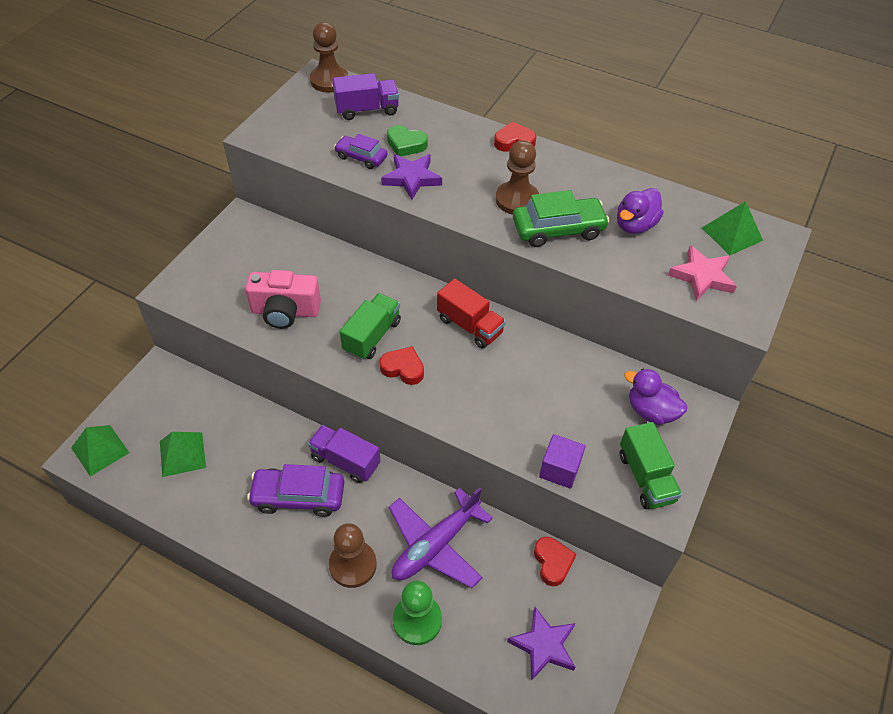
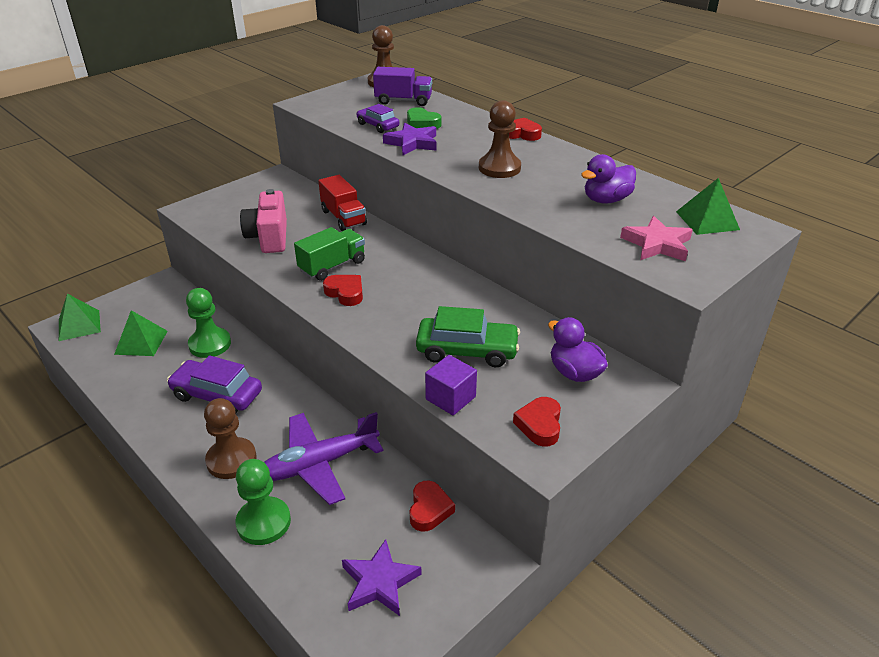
camera: 20 degrees right, 15 degrees down
pink camera [245,270,321,329] -> pink camera turned 60 degrees clockwise [240,189,287,253]
purple truck [308,425,380,483] -> none
red truck [437,278,506,349] -> red truck moved to [318,175,367,231]
green car [513,190,610,247] -> green car moved to [416,306,520,367]
green truck [620,422,682,509] -> red heart [513,397,561,447]
none -> green pawn [186,288,231,358]

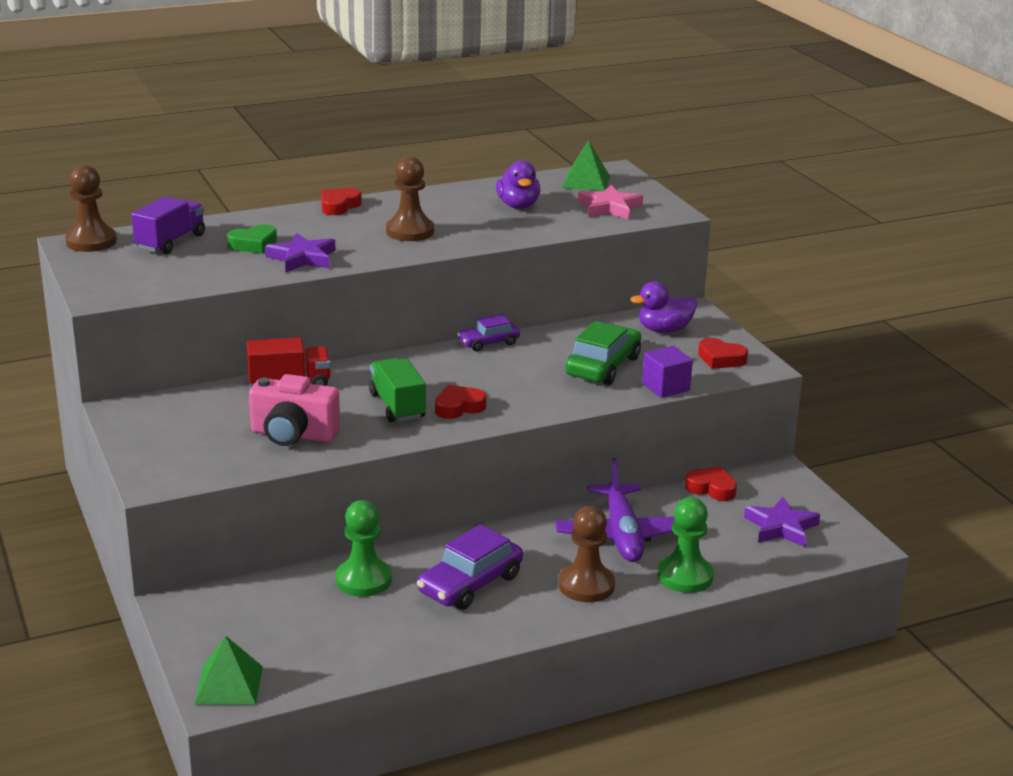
camera: 70 degrees left, 10 degrees down
green pyramid [114,310,168,356] -> none
purple car [357,104,399,133] -> purple car moved to [457,314,520,351]

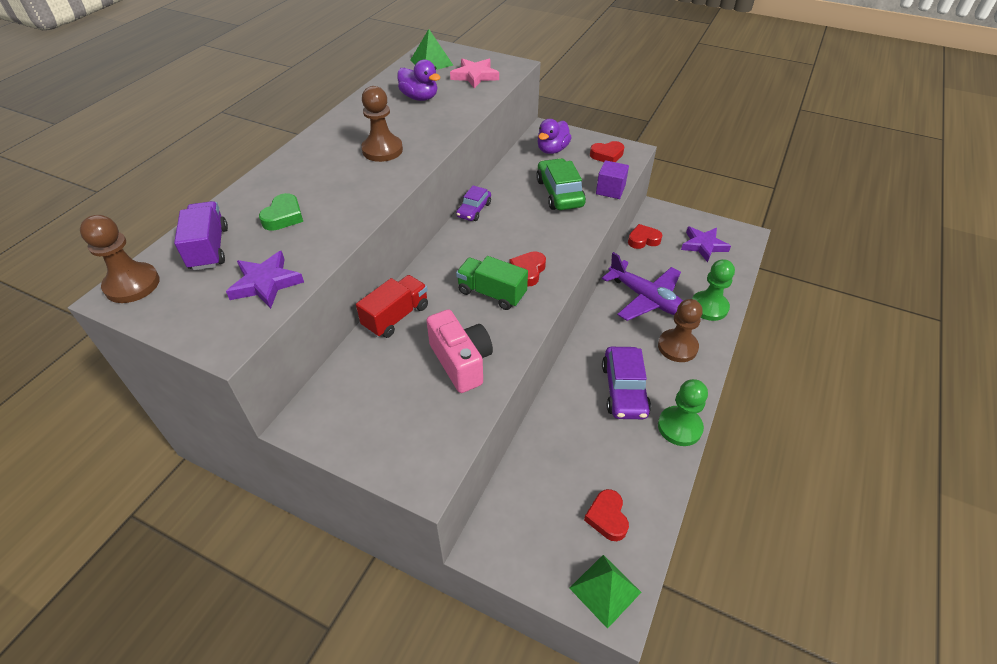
camera: 40 degrees left, 20 degrees up
pink camera [249,374,340,446] -> pink camera turned 90 degrees counterclockwise [426,309,493,393]
purple star [265,233,335,272] -> purple star moved to [226,251,304,309]
red heart [321,188,362,215] -> red heart moved to [584,489,629,541]
green pawn [335,500,392,597] -> green pawn moved to [658,379,708,446]

